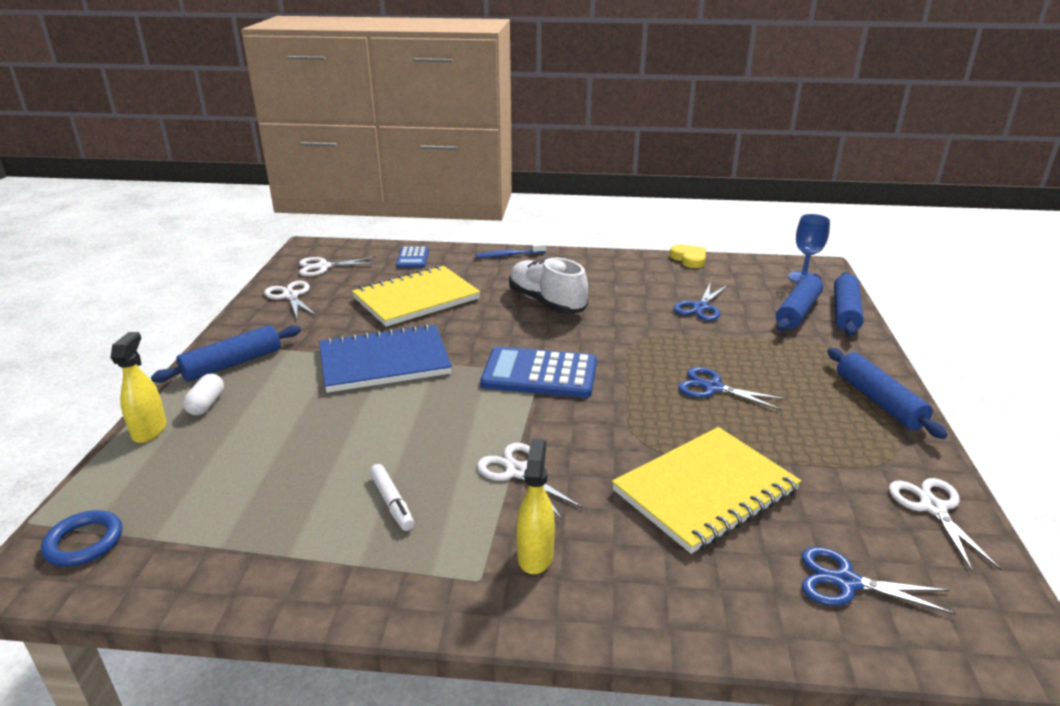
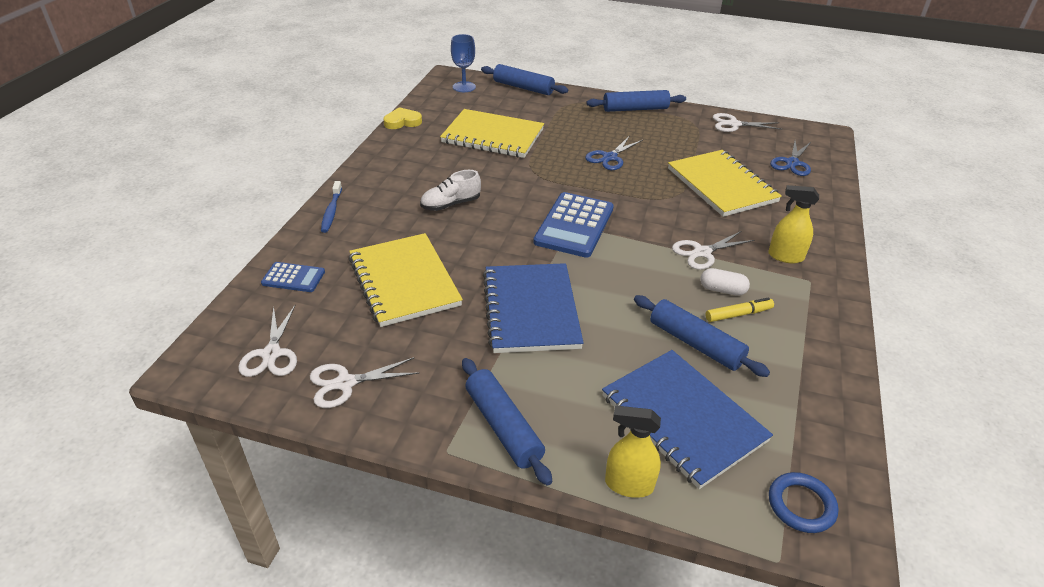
camera: 80 degrees left, 10 degrees up
white capsule [183,374,224,416] -> white capsule moved to [700,268,750,296]
white marker [370,464,414,531] -> yellow marker [705,297,774,322]
white shoe [509,257,588,314] -> white shoe [420,170,481,211], size x0.65
blue scissors [674,284,728,321] -> yellow notebook [440,109,544,158]
blue rolling pin [776,274,823,331] -> blue rolling pin moved to [634,295,770,377]
none -> blue notebook [602,350,773,489]

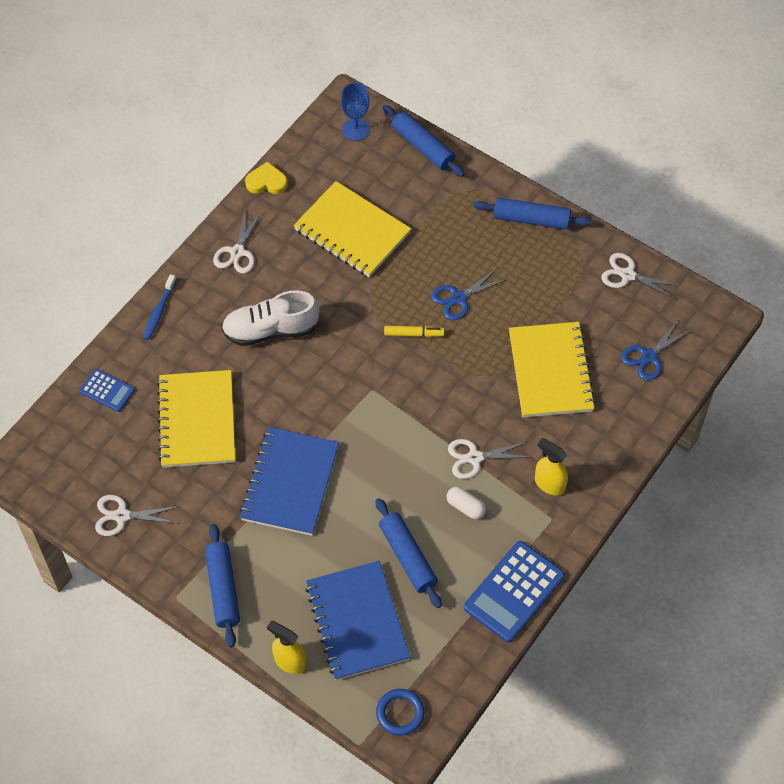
camera: 20 degrees right, 20 degrees up
white scissors [238,305,297,377] -> white scissors moved to [213,208,262,274]
white shoe [420,170,481,211] -> white shoe [221,290,319,346], size x1.54
blue calculator [533,192,614,258] -> blue calculator moved to [464,541,565,643]
yellow marker [705,297,774,322] -> yellow marker moved to [384,326,444,337]

